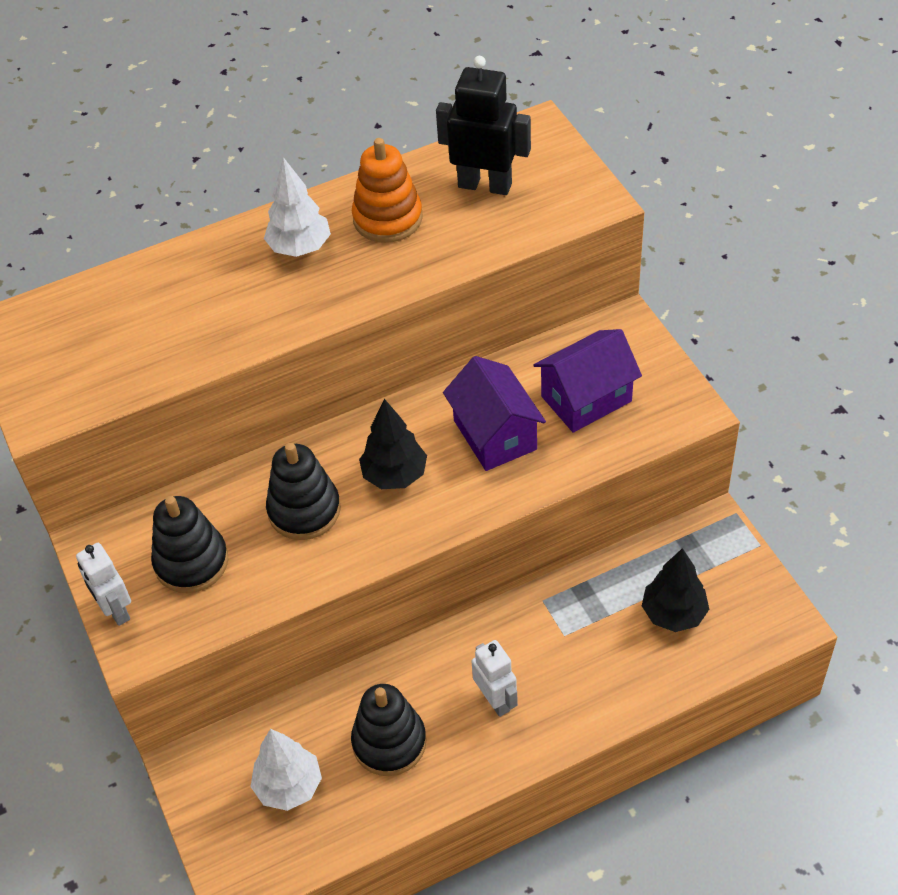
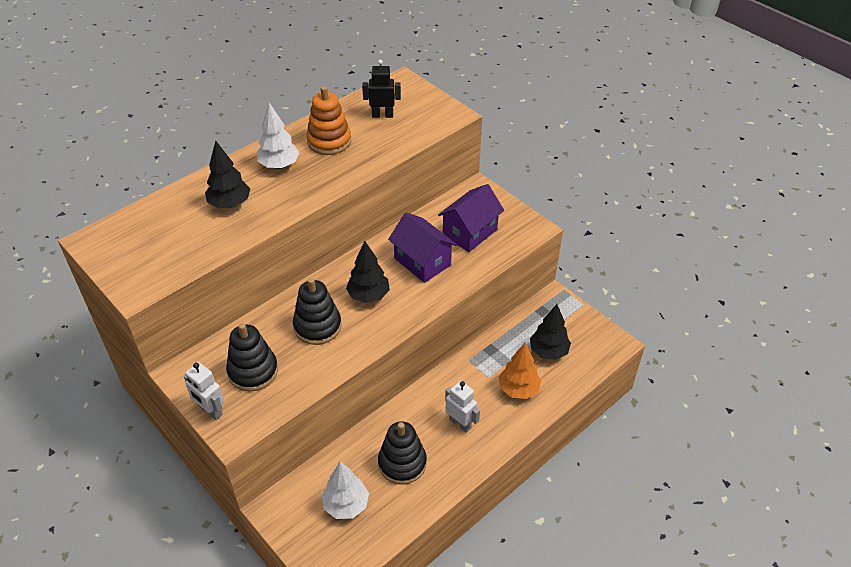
camera: 20 degrees left, 5 degrees down
black robot [436,56,531,195] -> black robot [362,60,401,118], size x0.66
none -> black tree [205,140,250,208]
none -> orange tree [499,343,541,399]

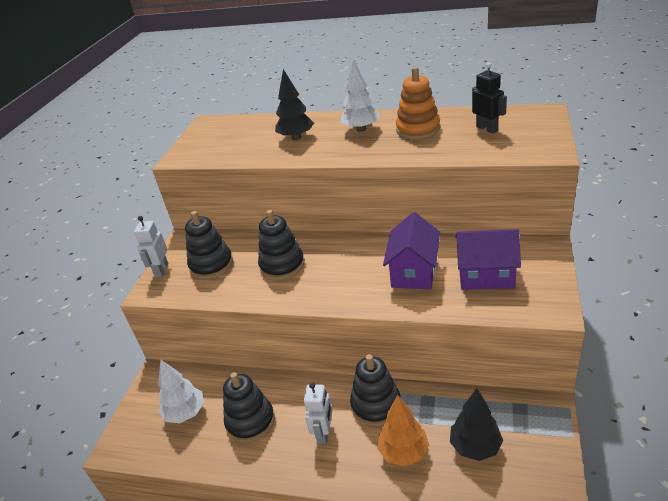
camera: 60 degrees right, 10 degrees down
black tree [346,241,390,303] -> none
none -> black stacking toy [350,354,401,426]

